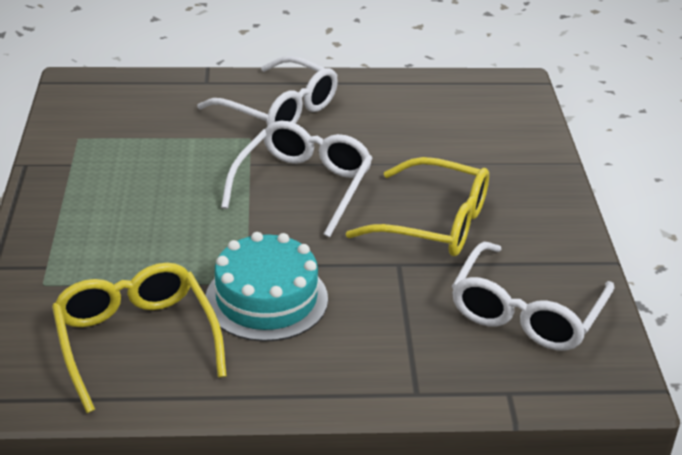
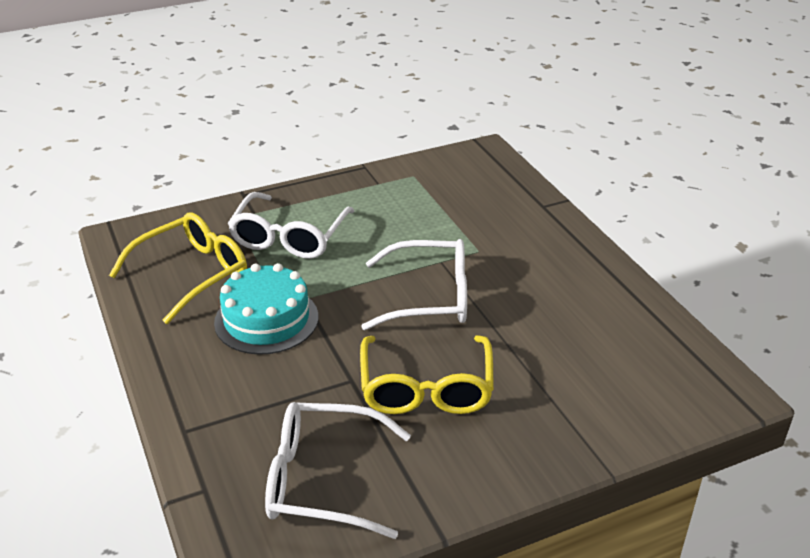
camera: 70 degrees right, 0 degrees up
white glasses [197,56,338,126] -> white glasses moved to [227,192,354,259]

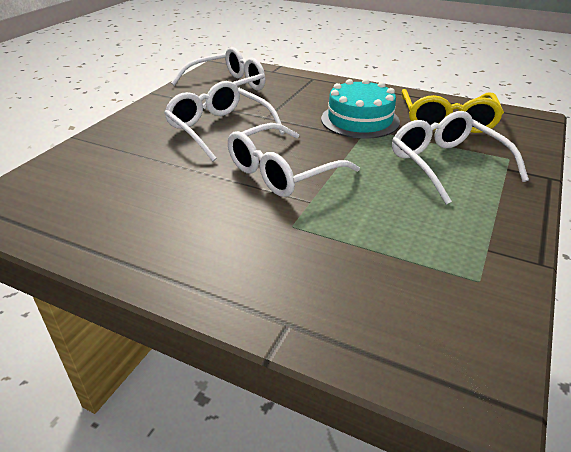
camera: 140 degrees right, 0 degrees up
yellow glasses [360,335,494,414] -> white glasses [164,81,285,161]

